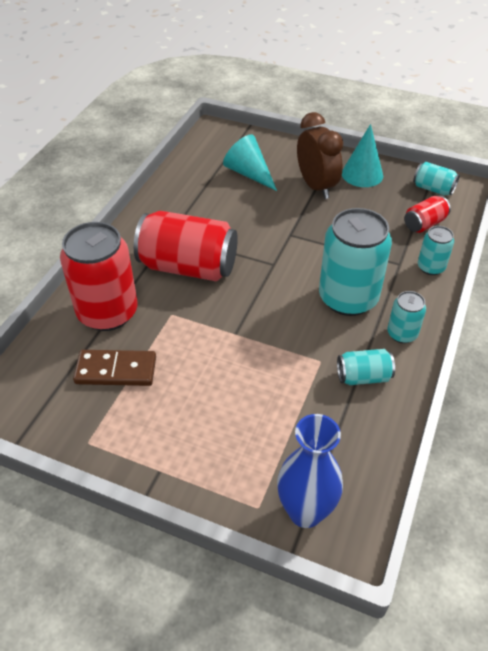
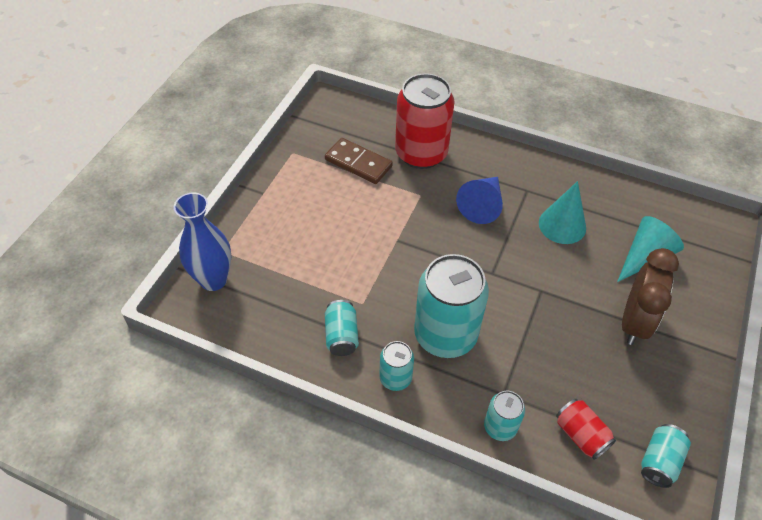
camera: 90 degrees right, 5 degrees up
brown domino [73,350,156,386] -> brown domino turned 60 degrees counterclockwise [325,138,393,184]
red can [134,211,238,281] -> blue cone [456,177,503,224]
brown clock [297,112,343,199] -> brown clock turned 45 degrees counterclockwise [622,248,679,345]
turquoise cone [342,124,383,187] -> turquoise cone moved to [539,181,586,244]

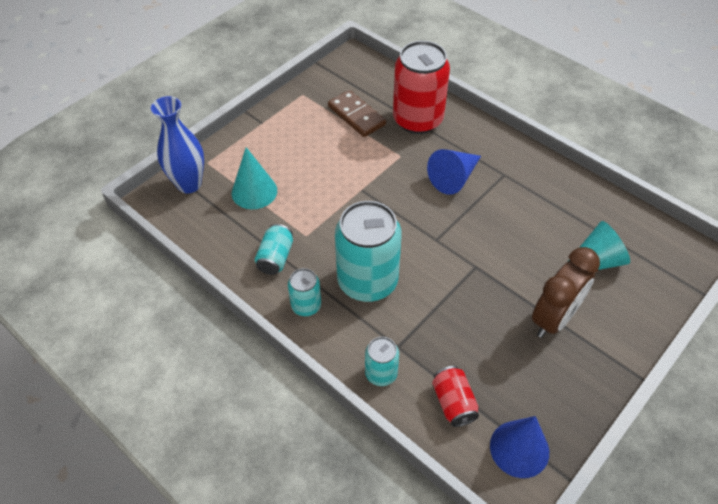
camera: 20 degrees right, 0 degrees up
turquoise cone [539,181,586,244] -> turquoise cone moved to [232,147,277,209]
turquoise can [641,424,691,488] -> blue cone [490,416,549,478]

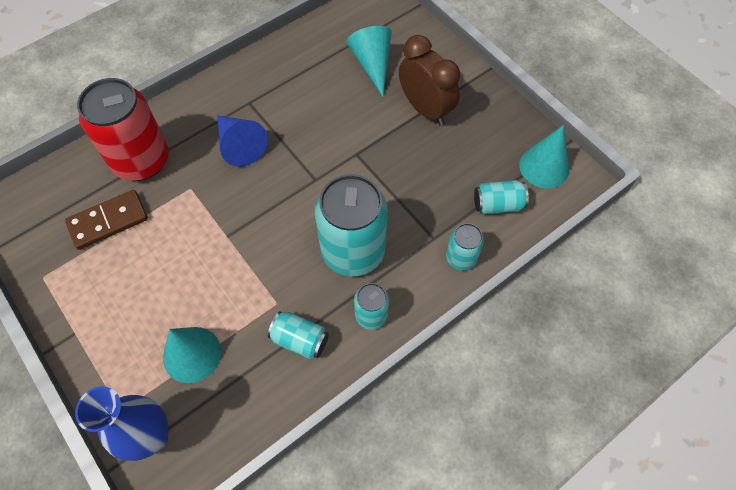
camera: 80 degrees left, 10 degrees up
red can [432,366,479,427] -> turquoise can [474,180,529,214]
blue cone [490,416,549,478] -> turquoise cone [519,125,569,188]

